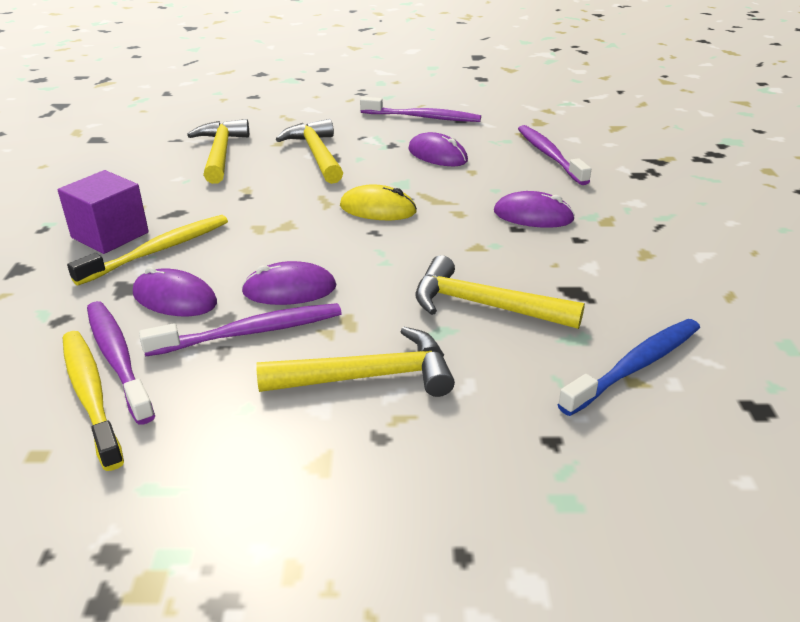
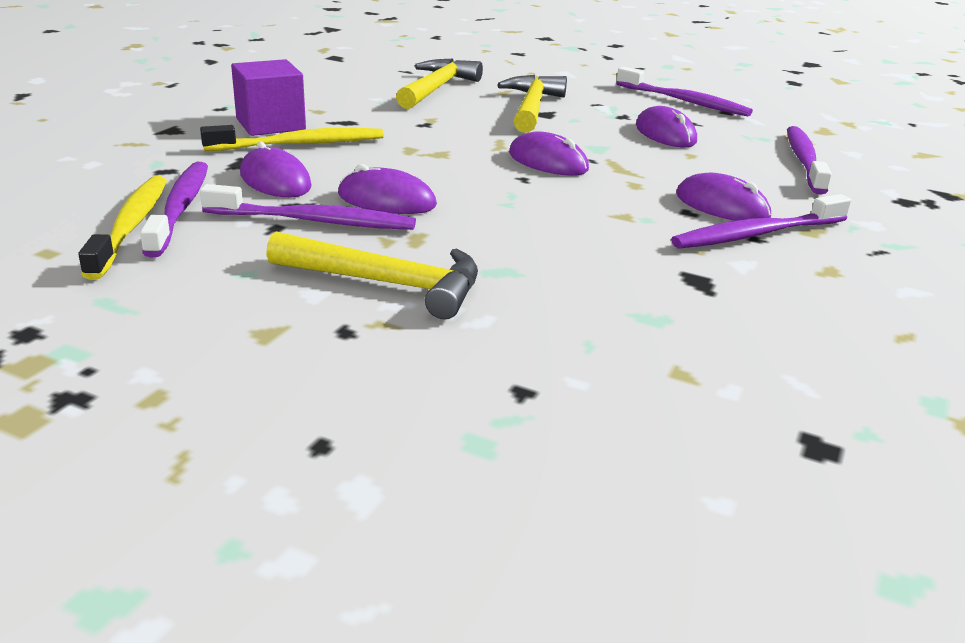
camera: 25 degrees right, 5 degrees down
yellow mouse [340,184,417,220] -> purple mouse [509,131,589,176]
yellow hammer [415,255,585,329] -> none
blue toothbrush [558,319,700,416] -> none
none -> purple toothbrush [671,194,851,249]

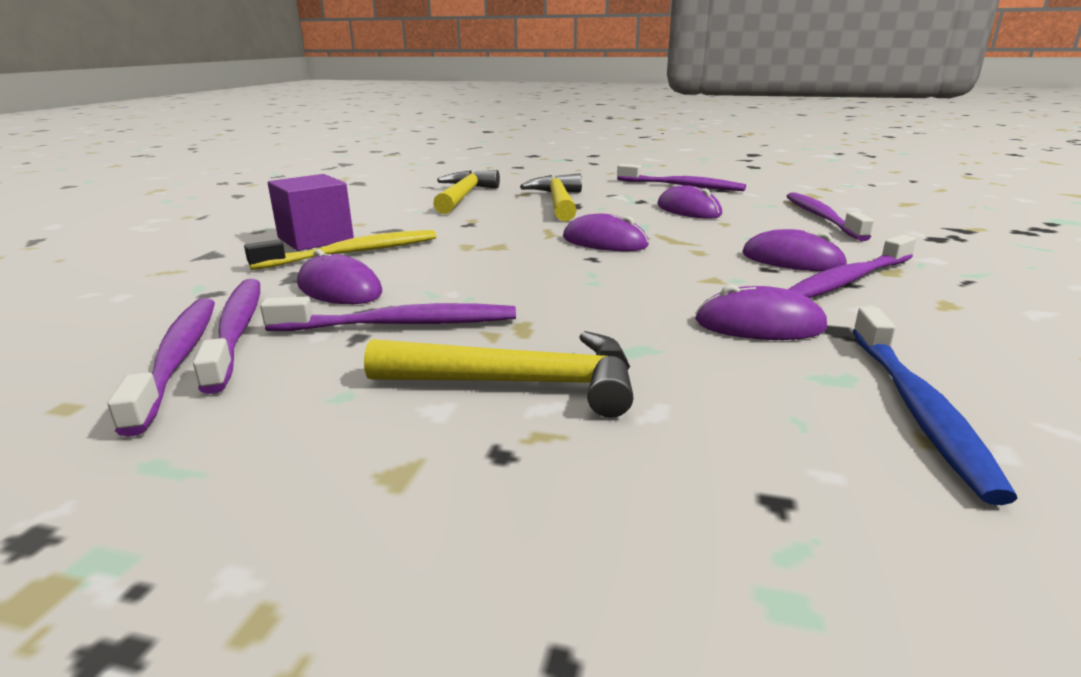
camera: 10 degrees left, 5 degrees down
yellow toothbrush [78,176,167,280] -> purple toothbrush [108,298,215,437]
purple mouse [338,164,437,214] -> purple mouse moved to [695,284,827,340]
none -> blue toothbrush [853,307,1018,505]

